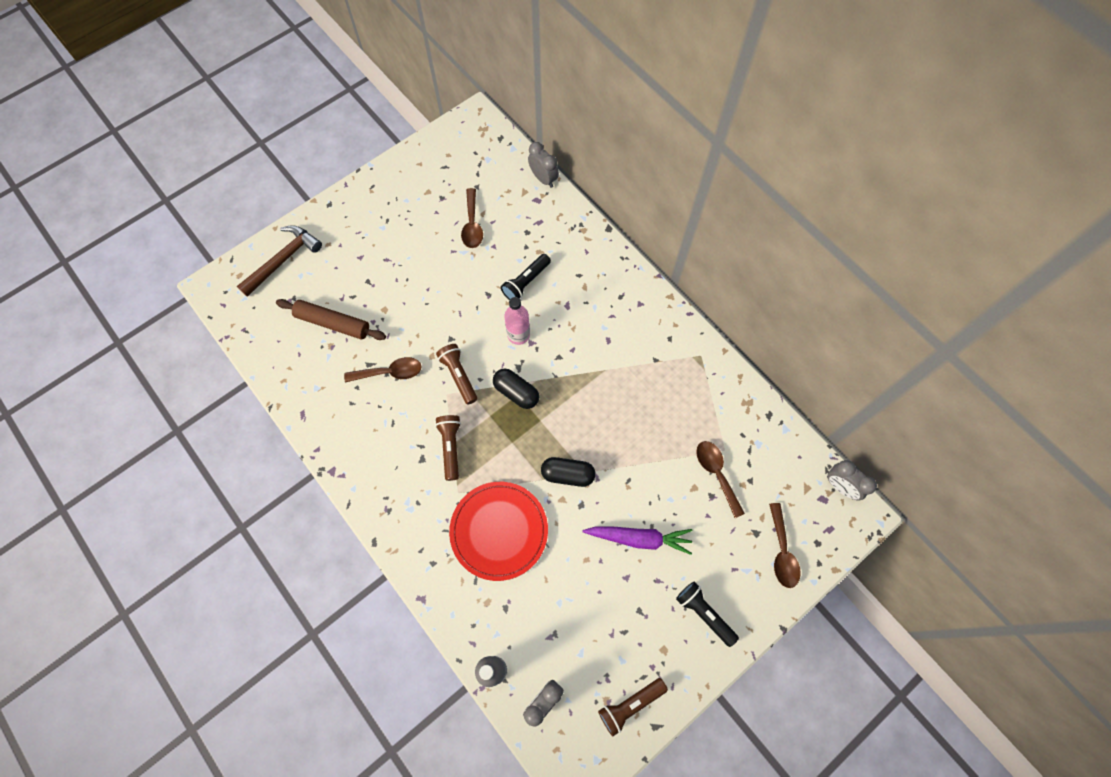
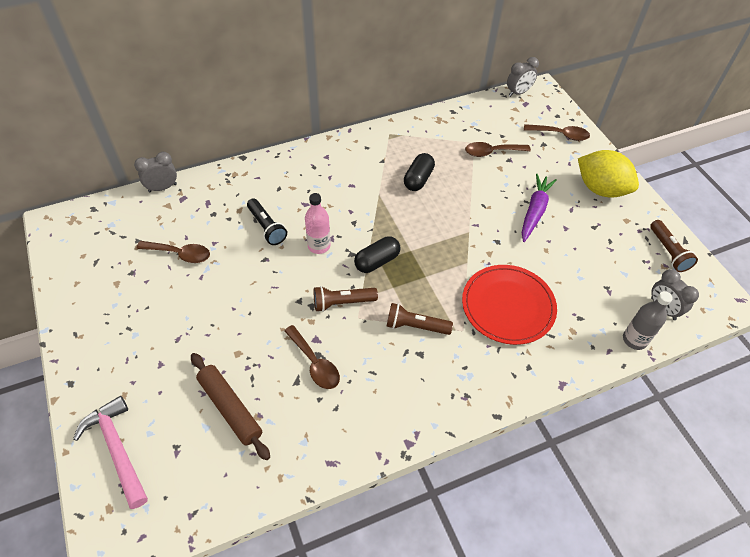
camera: 75 degrees left, 15 degrees down
brown hammer [237,226,322,297] -> pink hammer [73,396,148,509]
brown rolling pin [276,299,386,340] -> brown rolling pin turned 75 degrees counterclockwise [191,353,270,460]
brown spoon [344,357,422,383] -> brown spoon turned 135 degrees clockwise [284,325,340,389]
black capsule [541,457,596,487] -> black capsule moved to [404,153,435,191]
black flashlight [676,582,739,647] -> yellow lemon [578,150,639,198]

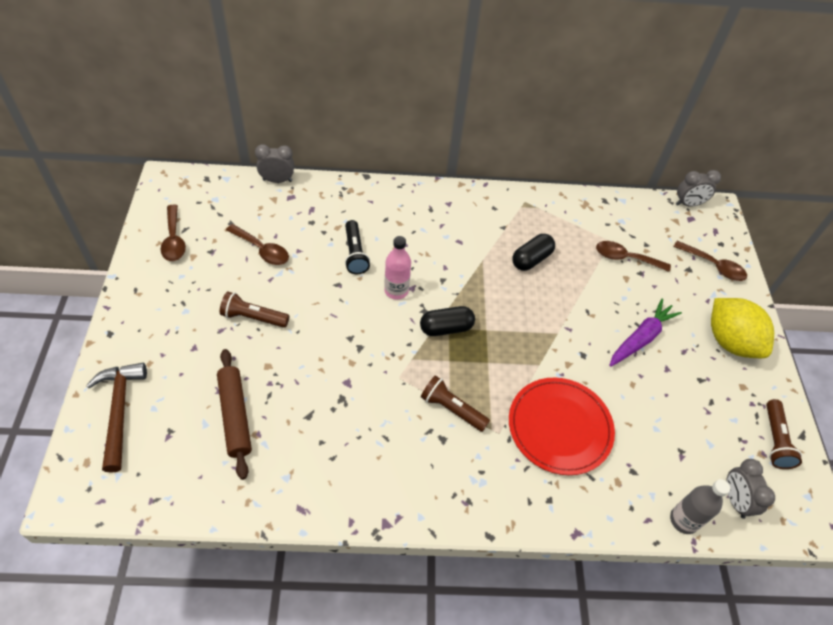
camera: 20 degrees right, 0 degrees up
pink hammer [73,396,148,509] -> brown hammer [86,363,147,473]
brown spoon [284,325,340,389] -> brown spoon moved to [160,205,186,261]
brown flashlight [314,286,378,312] -> brown flashlight moved to [220,291,289,328]

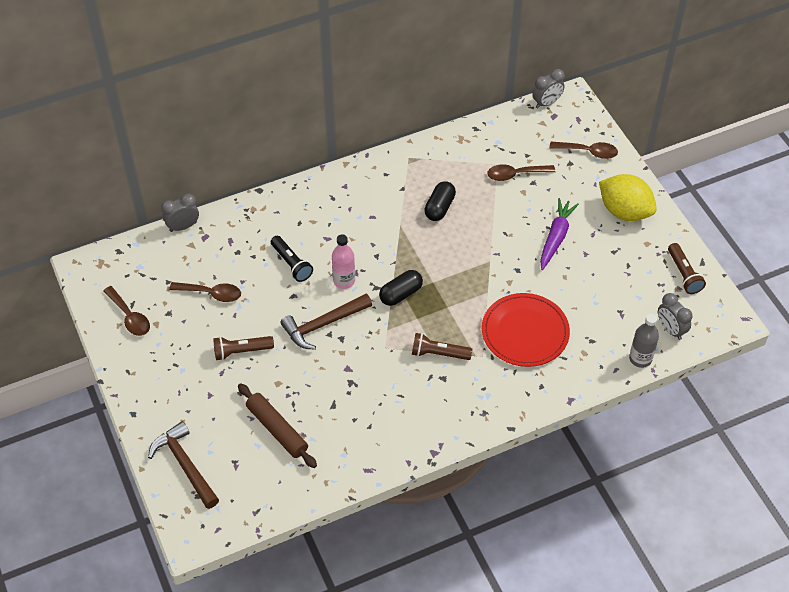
camera: 20 degrees left, 0 degrees up
none -> brown hammer [280,294,372,350]

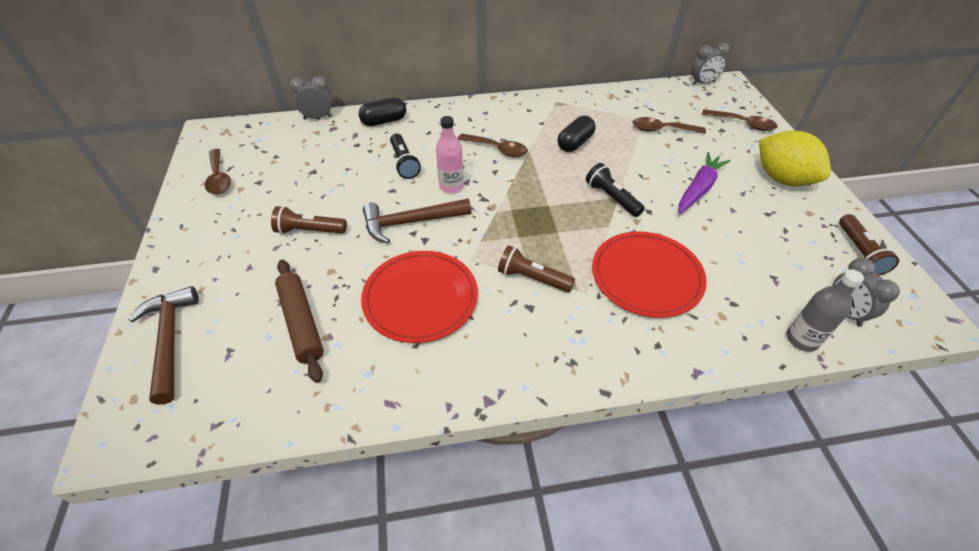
camera: 15 degrees right, 5 degrees down
brown spoon [169,282,241,302] -> brown spoon moved to [458,133,528,157]
black capsule [379,270,423,306] -> black capsule moved to [359,98,406,126]
none -> red plate [361,251,478,343]
none -> black flashlight [586,163,645,217]

